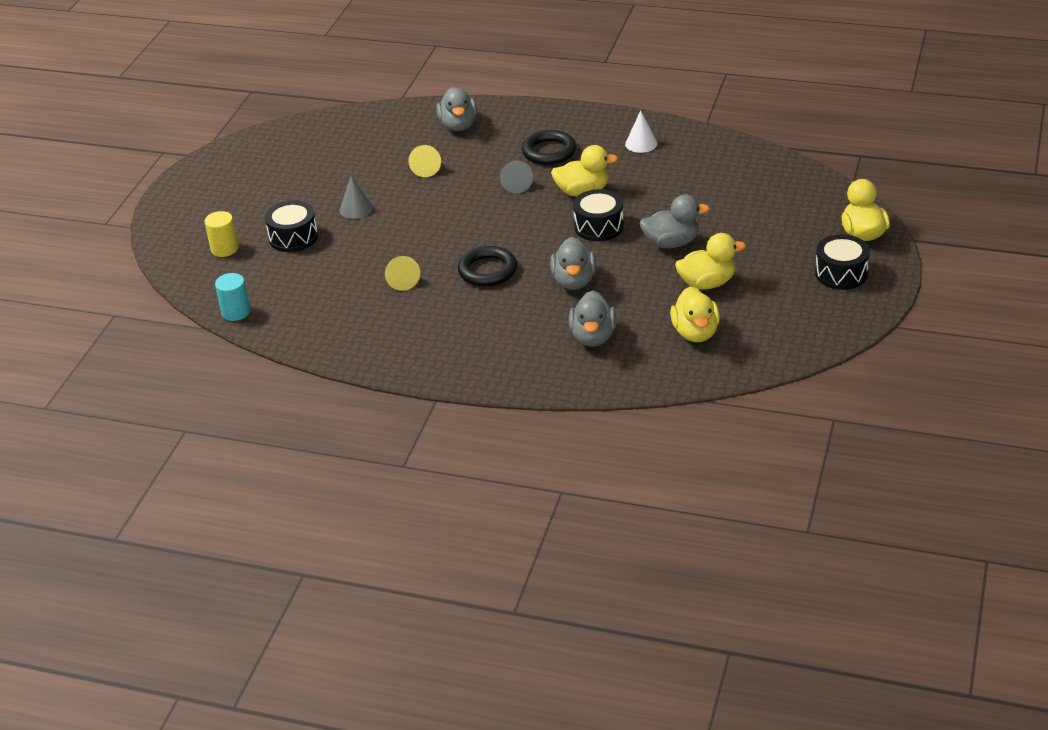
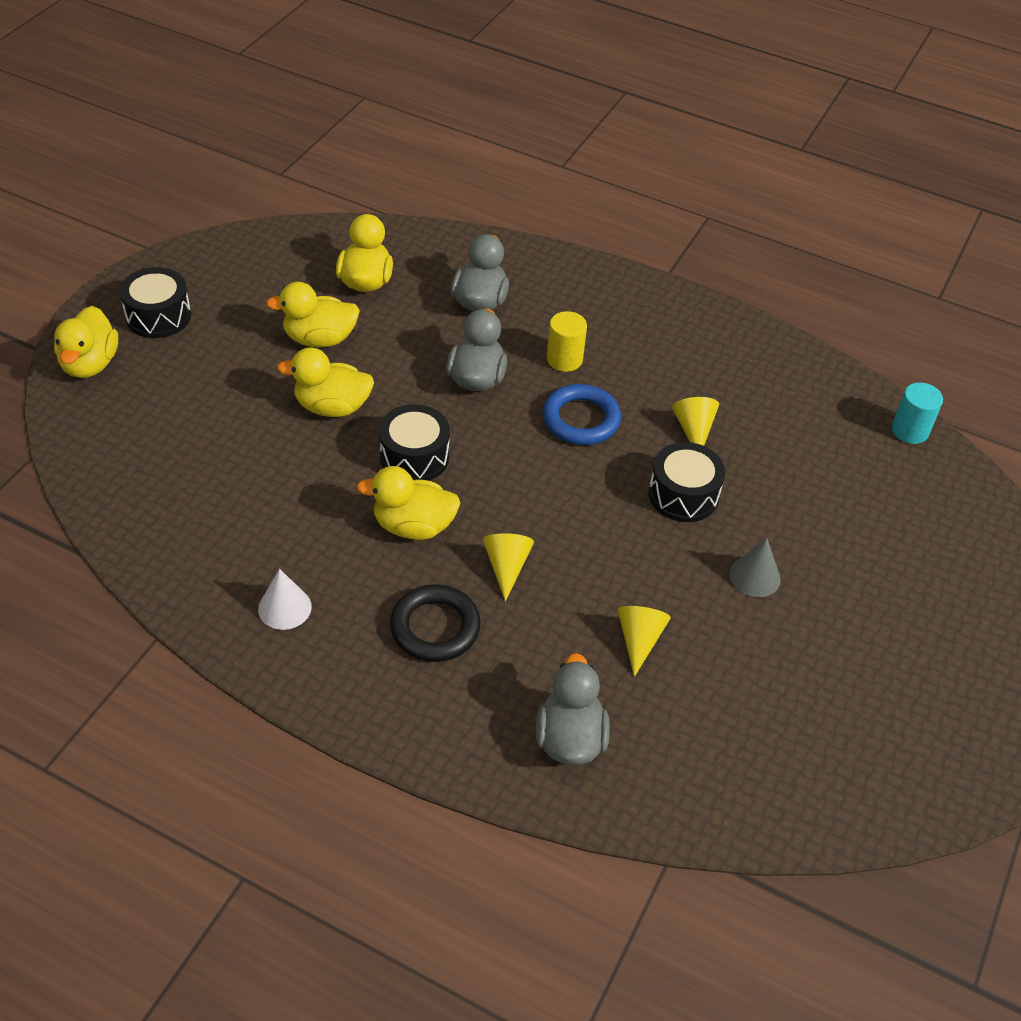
camera: 175 degrees left, 10 degrees up
yellow cylinder [205,211,238,257] -> yellow cylinder moved to [547,311,587,372]
black drum [265,200,318,252] -> black drum moved to [649,442,725,522]
black ring [458,246,517,287] -> blue ring [543,384,621,445]
grey cone [500,161,533,194] -> yellow cone [483,533,534,601]
grey duck [640,195,710,248] -> yellow duck [277,347,374,417]

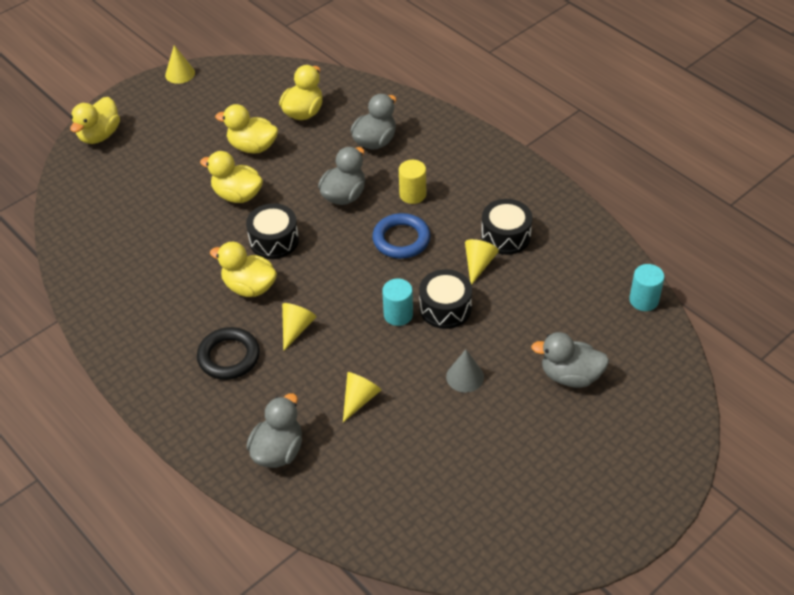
camera: 25 degrees right, 0 degrees up
black drum [120,267,191,338] -> black drum moved to [481,199,532,255]
white cone [258,569,312,630] -> none
none -> yellow cone [165,45,195,84]
none -> turquoise cylinder [382,279,413,326]
none -> grey duck [531,332,609,388]

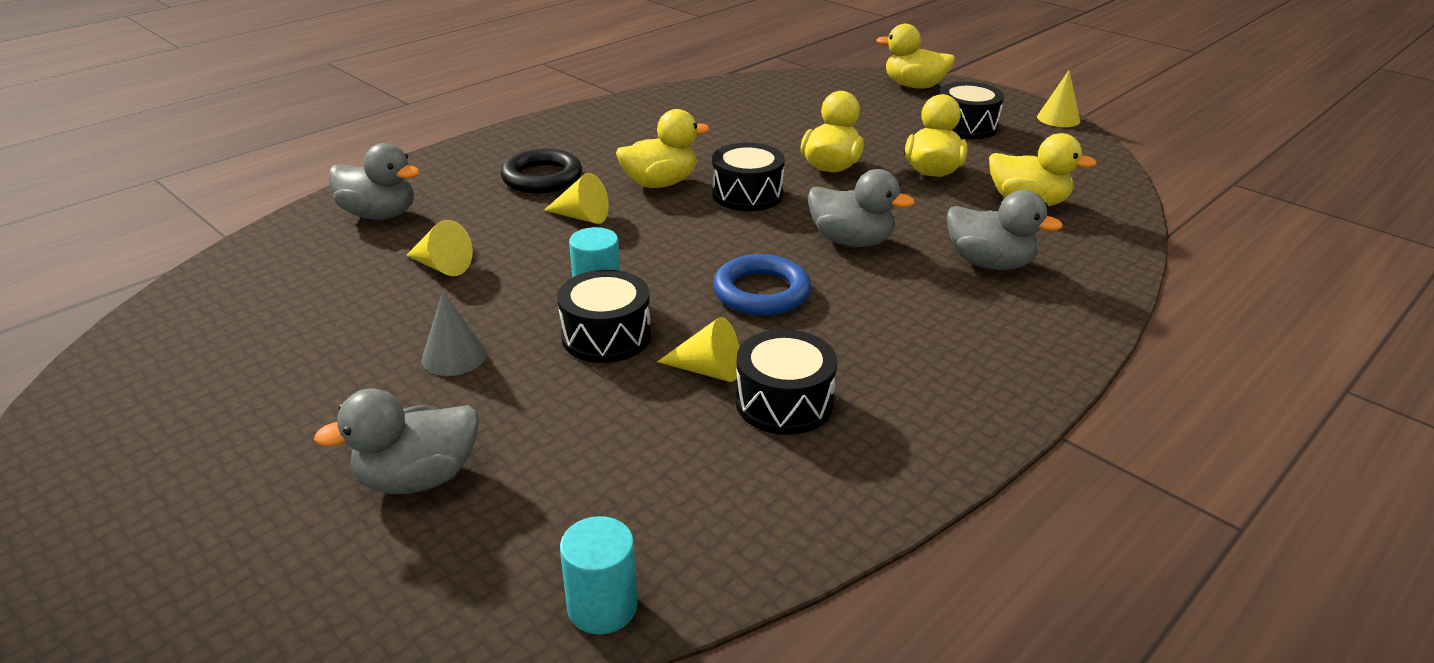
camera: 85 degrees right, 15 degrees down
yellow duck [210,242,277,297] -> yellow duck turned 45 degrees clockwise [616,109,709,188]
yellow cylinder [399,160,426,204] -> none
grey duck [531,332,609,388] -> grey duck turned 120 degrees counterclockwise [314,388,479,494]
none -> black drum [940,82,1004,139]

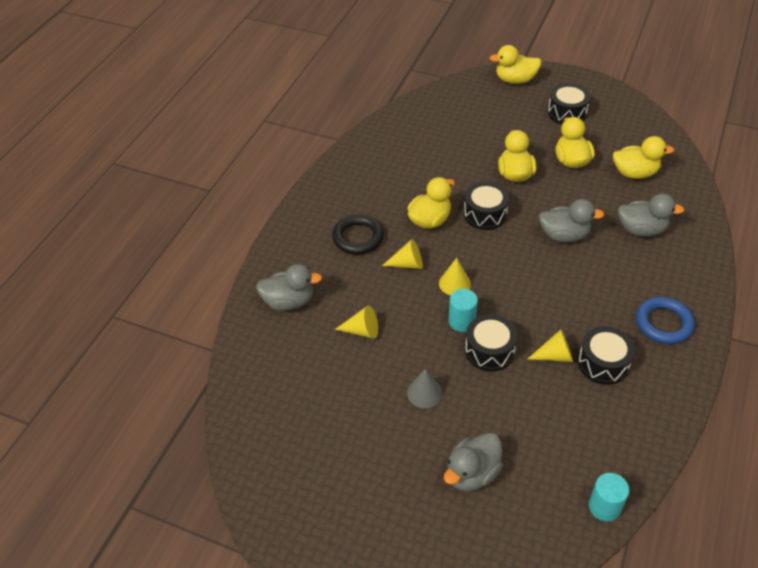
camera: 20 degrees left, 15 degrees up
blue ring [713,254,811,316] -> blue ring moved to [636,297,695,344]
yellow cone [1037,70,1080,127] -> yellow cone moved to [439,258,471,295]

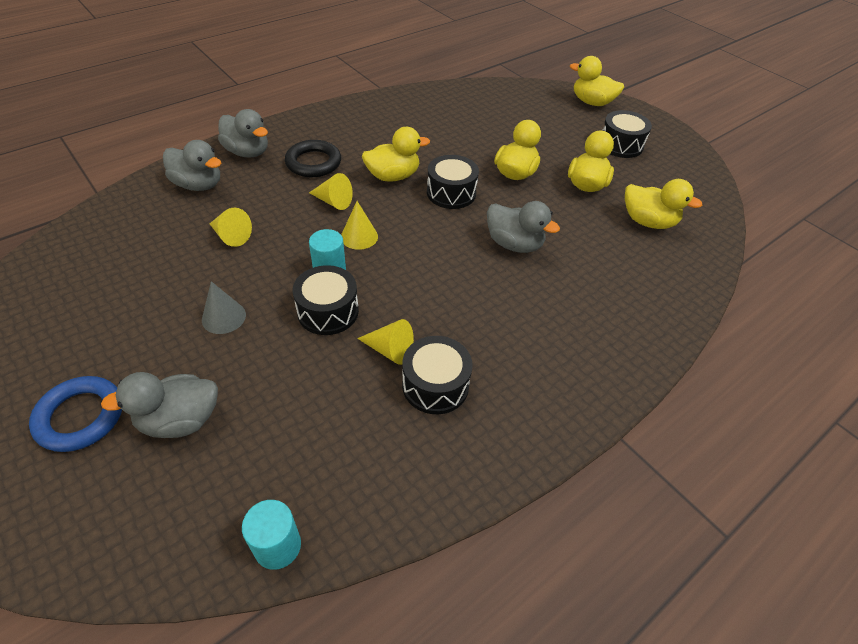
camera: 25 degrees right, 0 degrees up
grey duck [618,194,684,237] -> grey duck moved to [218,109,268,158]
blue ring [636,297,695,344] -> blue ring moved to [29,376,122,452]

